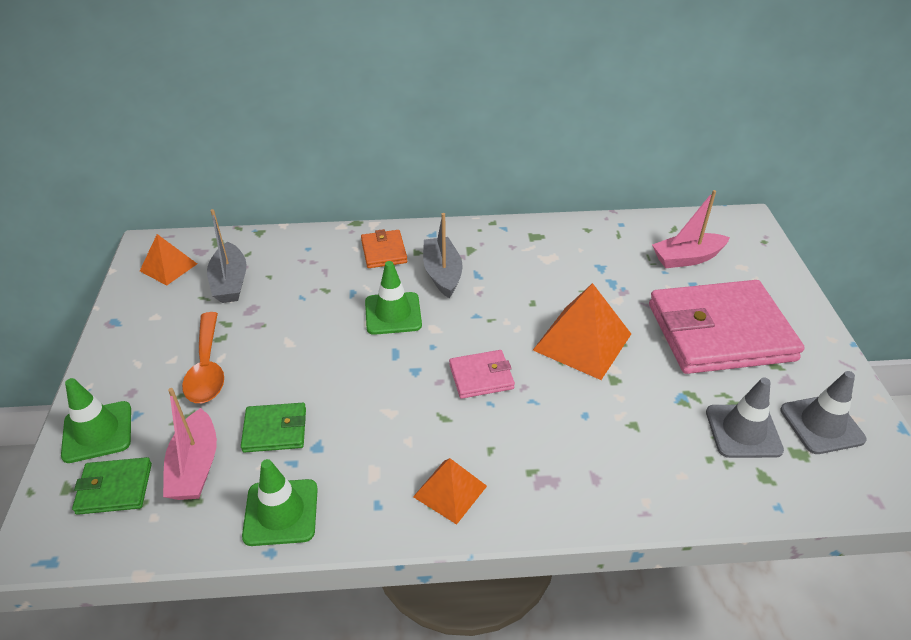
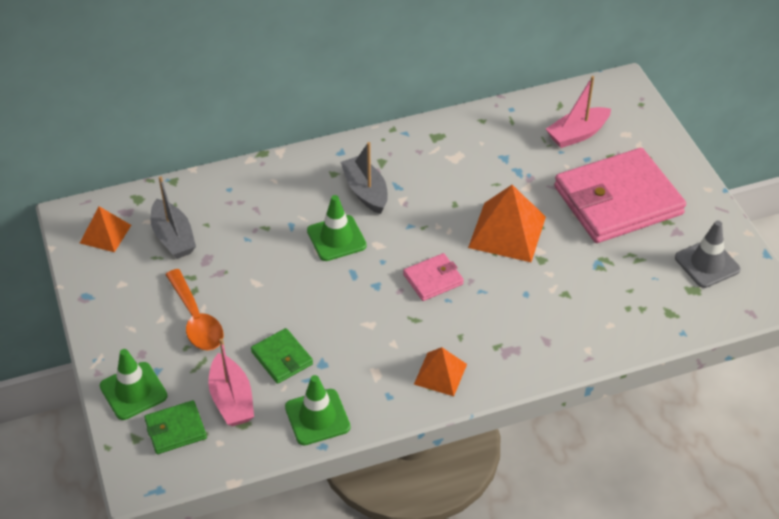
camera: 15 degrees left, 5 degrees up
green wallet [241,403,306,453] -> green wallet turned 75 degrees clockwise [251,328,313,384]
orange wallet [361,229,407,268] -> none
grey traffic cone [706,377,784,458] -> none

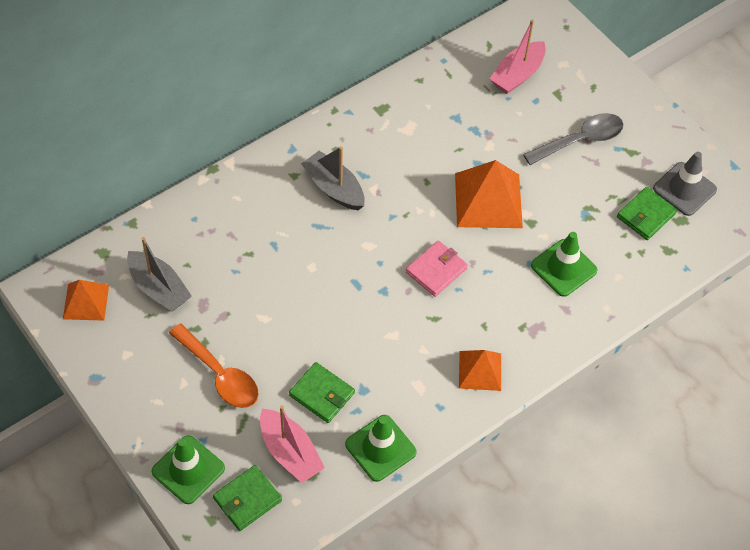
camera: 20 degrees left, 10 degrees up
green traffic cone [307,195,367,261] -> green traffic cone moved to [531,232,597,297]
pink wallet [554,148,686,243] -> grey spoon [523,113,623,165]
none -> green wallet [617,187,677,240]

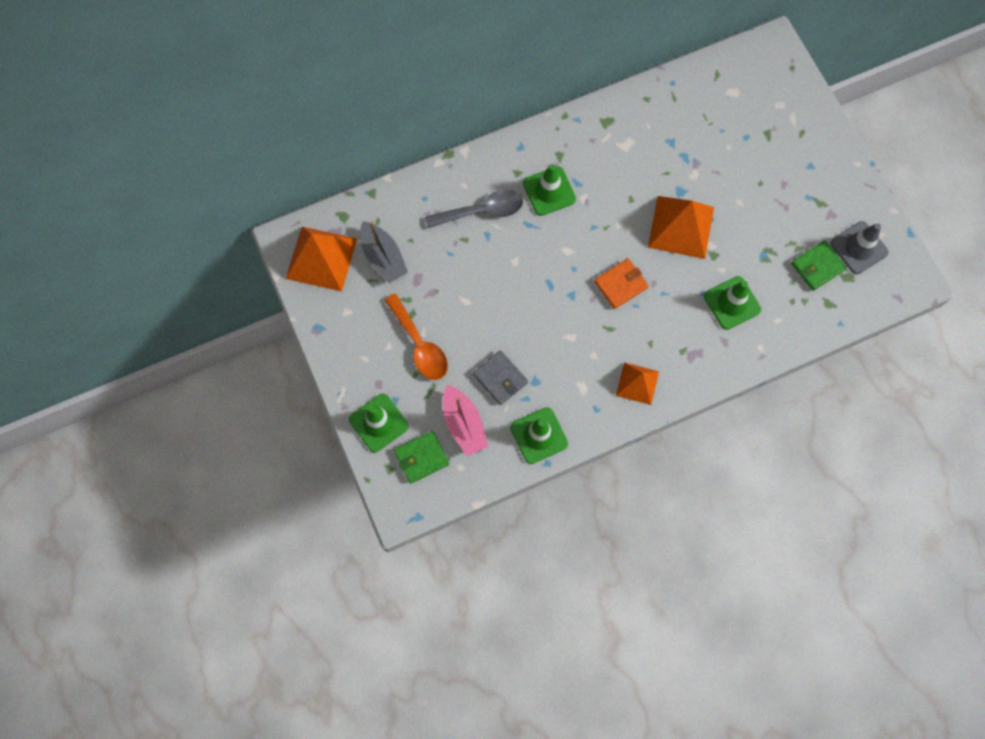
camera: 15 degrees right, 15 degrees up
orange pyramid [63,280,109,321] -> orange pyramid [286,227,357,291], size x1.67
green wallet [289,362,355,423] -> grey wallet [473,350,528,405]
grey boat [301,146,365,210] -> green traffic cone [523,164,576,216]
pink wallet [406,240,468,297] -> orange wallet [594,258,649,309]
pink boat [490,19,546,94] -> none
grey spoon [523,113,623,165] -> grey spoon moved to [425,190,523,228]

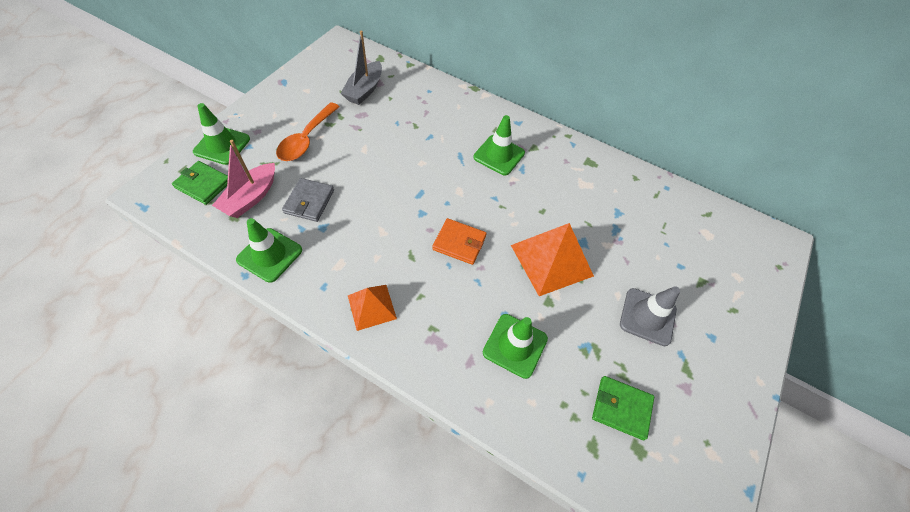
camera: 50 degrees right, 15 degrees down
orange pyramid [286,227,357,291] -> none
grey spoon [425,190,523,228] -> none
grey traffic cone [830,221,889,274] -> grey traffic cone moved to [620,286,680,346]

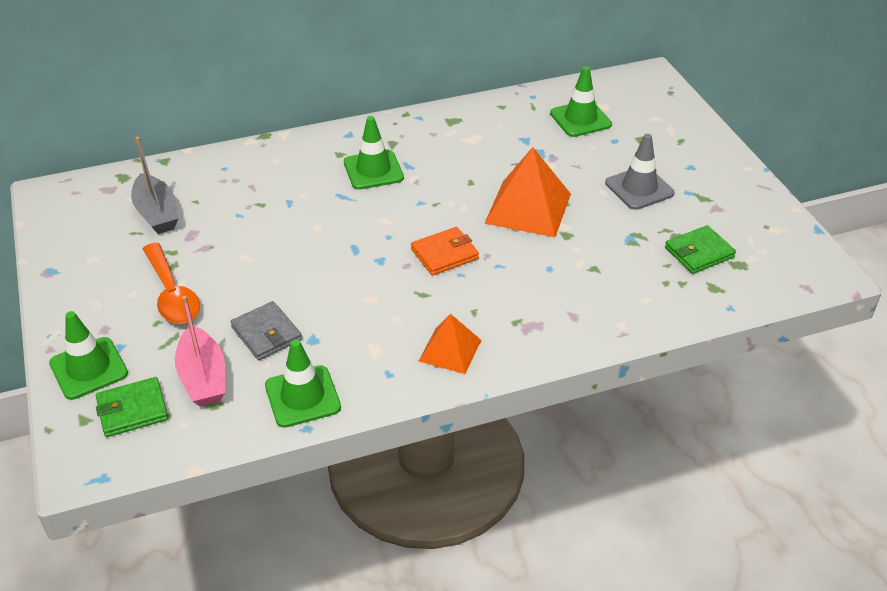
camera: 45 degrees left, 15 degrees down
green traffic cone [483,314,548,379] -> green traffic cone moved to [550,66,612,137]

